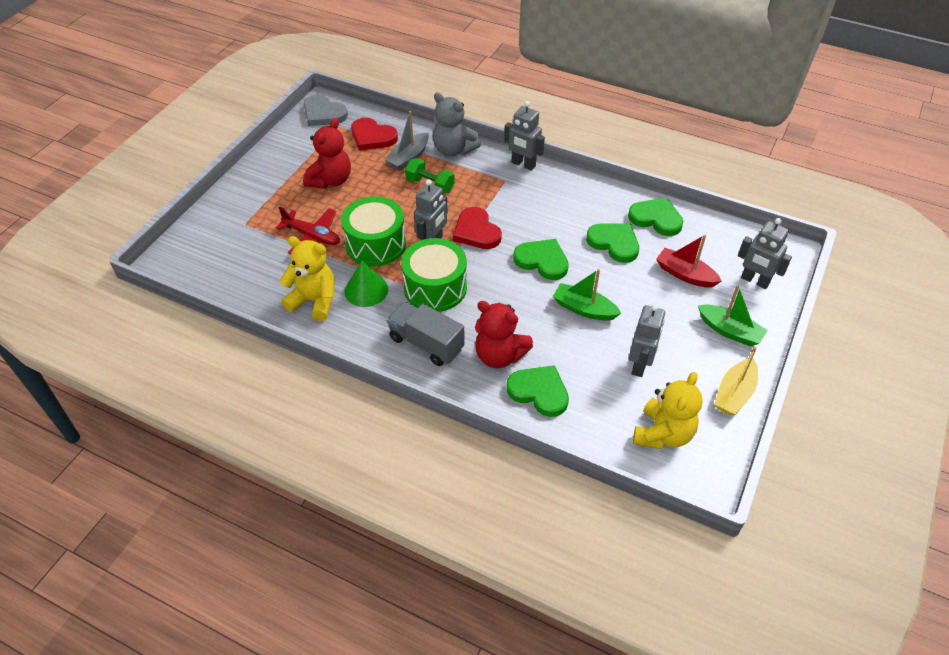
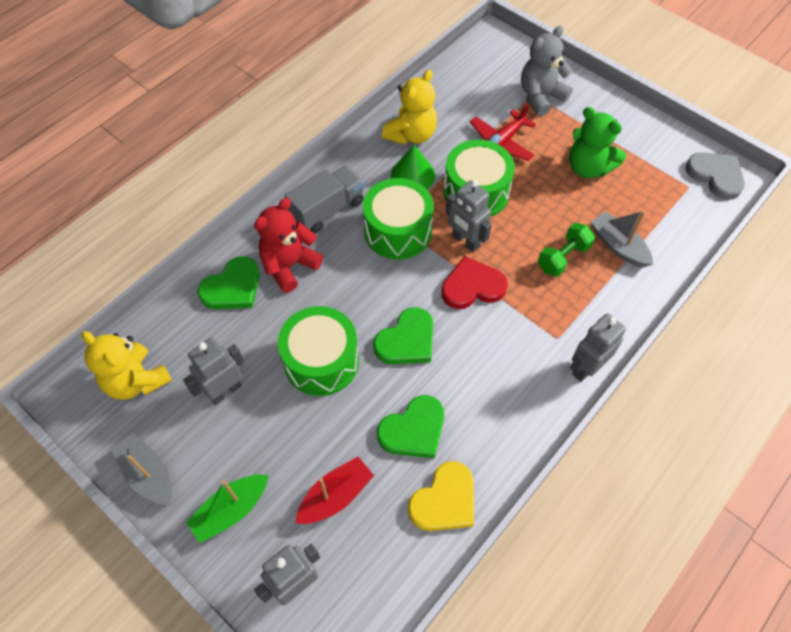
camera: 105 degrees right, 10 degrees up
red teddy bear [303,118,351,189] -> green teddy bear [569,107,626,178]
grey heart [304,95,348,126] -> grey heart turned 90 degrees clockwise [685,152,745,200]
red heart [351,118,398,151] -> none
grey teddy bear [433,92,481,157] -> grey teddy bear moved to [521,26,573,116]
green boat [553,269,621,321] -> green drum [278,306,359,396]
green heart [628,198,683,236] -> yellow heart [408,461,474,531]
grey robot [629,304,665,377] -> grey robot turned 105 degrees clockwise [183,338,244,405]
yellow boat [714,347,758,416] -> grey boat [111,433,172,505]

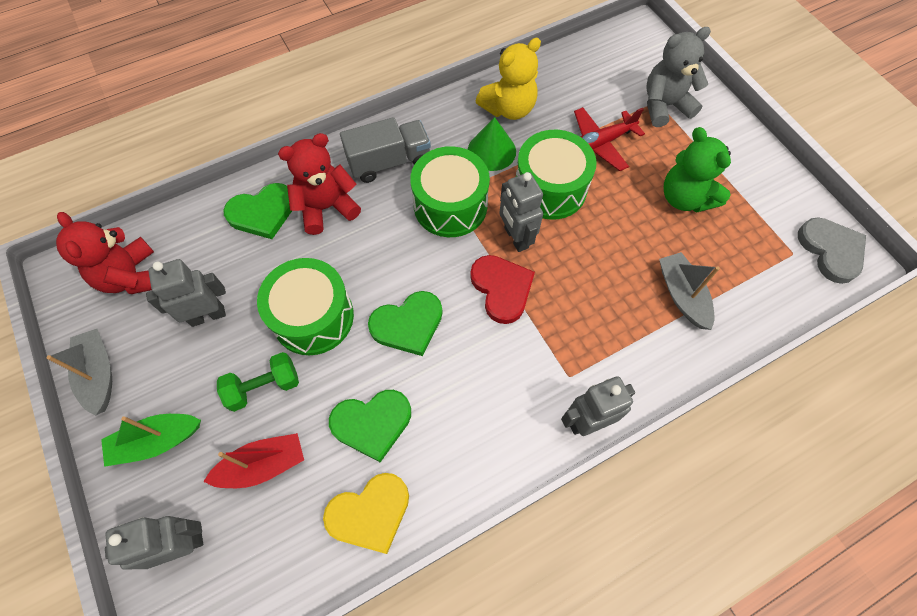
camera: 20 degrees right, 5 degrees up
yellow teddy bear [81,331,172,400] -> red teddy bear [56,212,154,294]
red heart [441,256,508,309] -> red heart turned 60 degrees clockwise [470,255,535,324]
green dumbbell [538,223,595,277] -> green dumbbell moved to [217,352,299,412]

